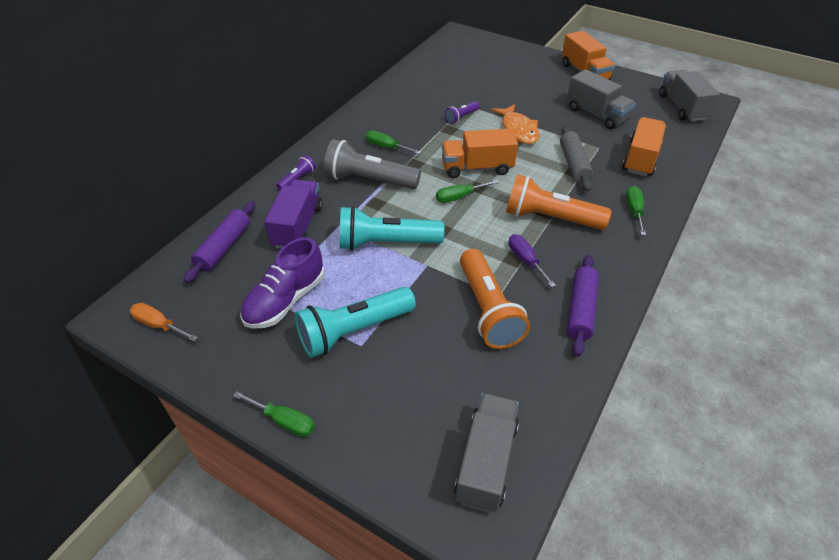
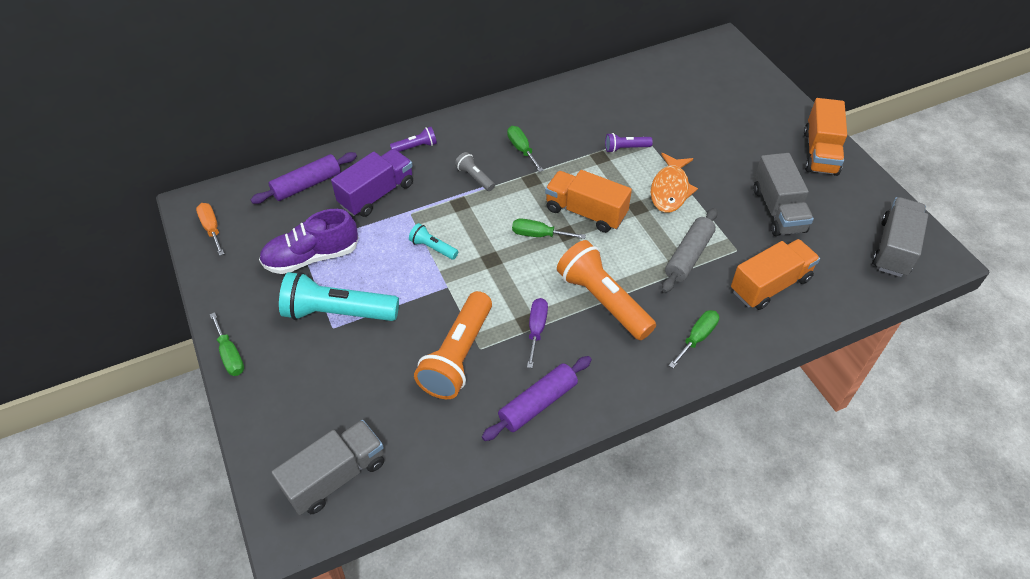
camera: 35 degrees right, 5 degrees up
grey flashlight [324,139,421,189] -> grey flashlight [455,152,495,191], size x0.48
turquoise flashlight [340,206,445,251] -> turquoise flashlight [409,223,458,260], size x0.48

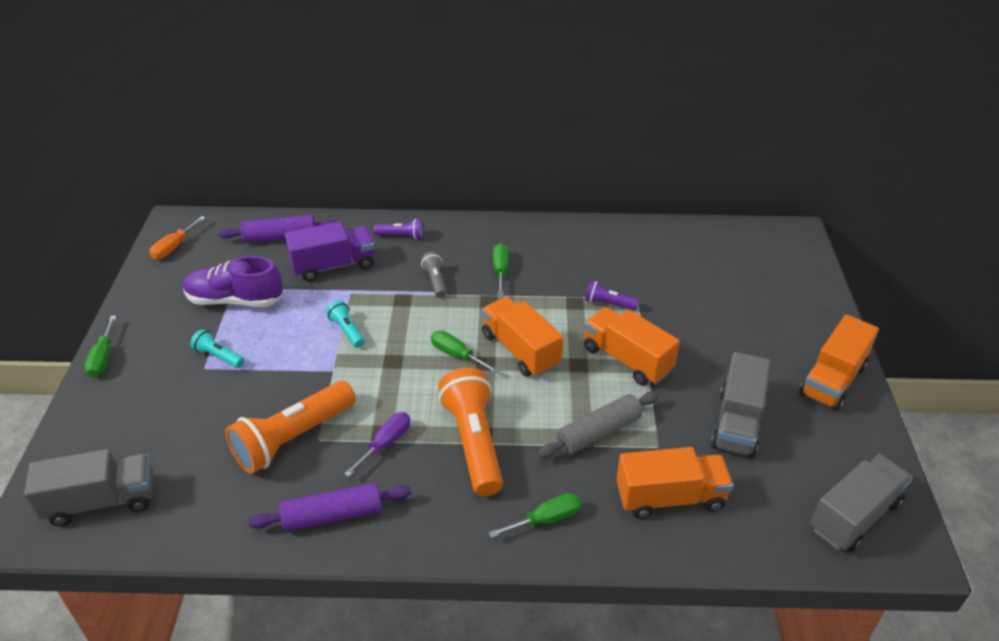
camera: 25 degrees right, 10 degrees down
orange screwdriver [196,203,224,256] -> orange screwdriver turned 150 degrees counterclockwise [149,216,205,259]
turquoise flashlight [279,272,399,321] -> turquoise flashlight [190,329,244,368], size x0.48
orange fish [651,153,698,213] -> orange truck [584,307,680,386]

